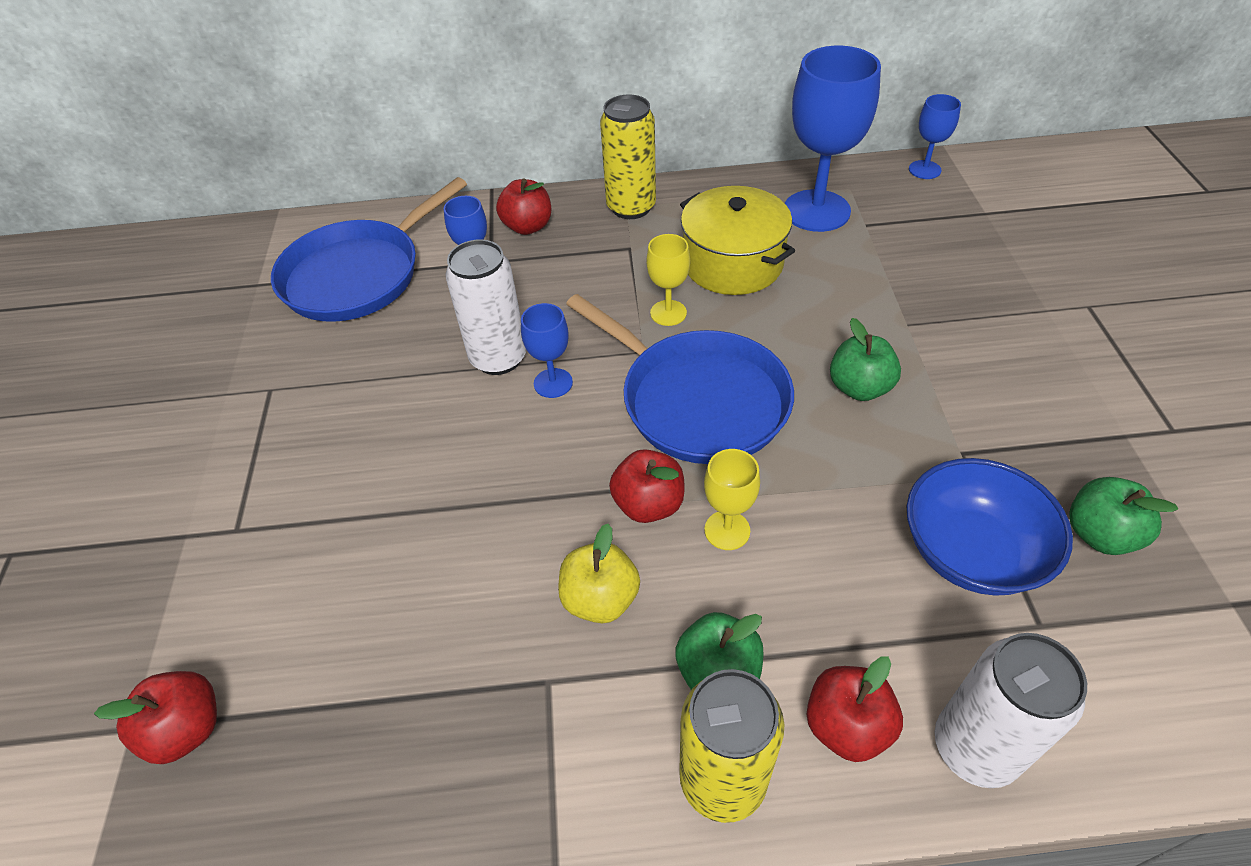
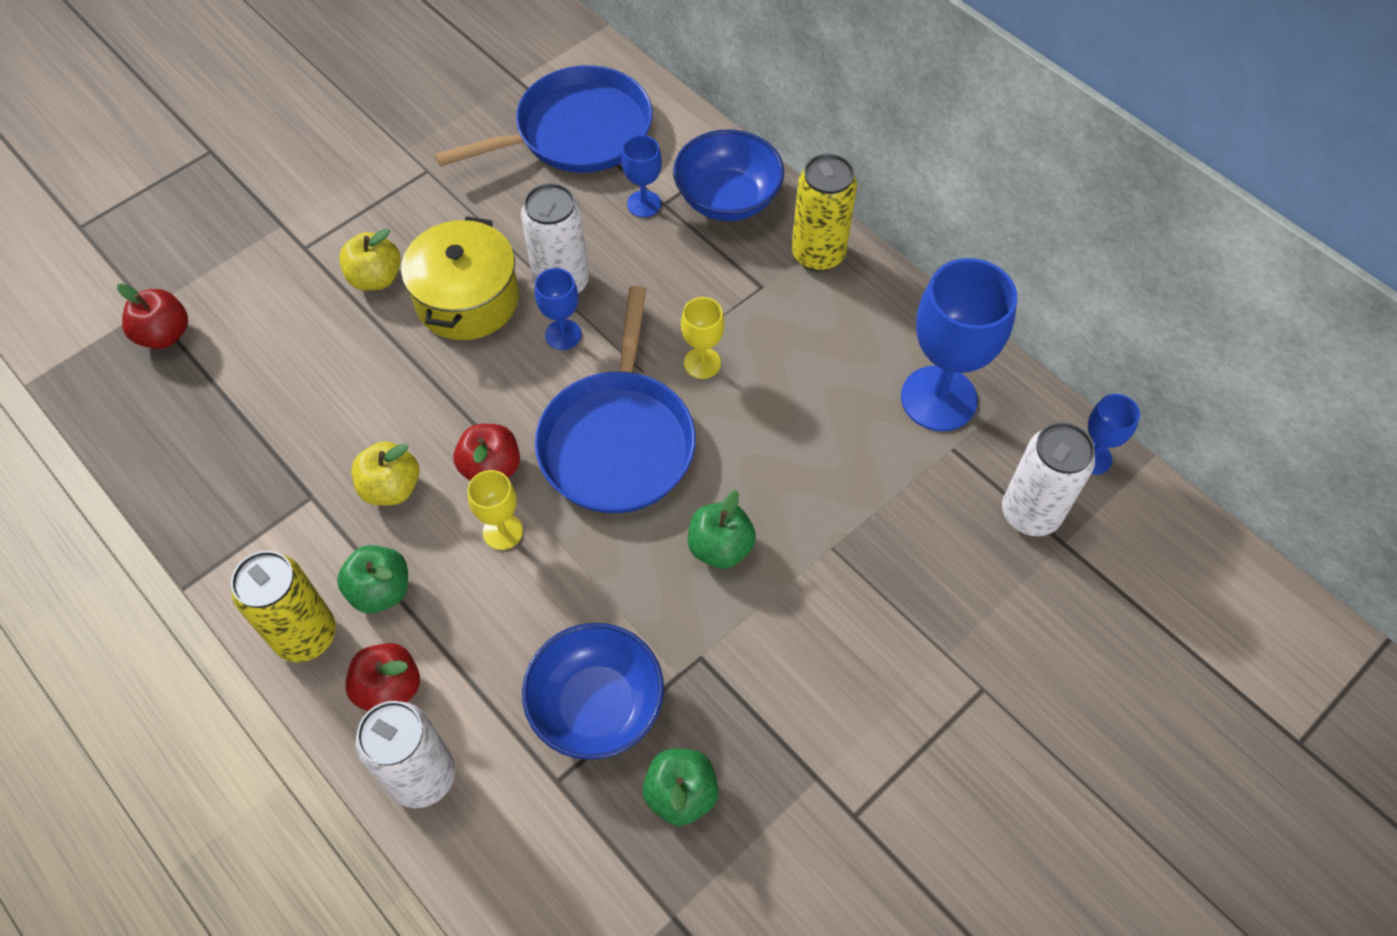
camera: 50 degrees right, 10 degrees up
blue pan [271,177,467,322] -> blue pan turned 150 degrees clockwise [435,65,653,173]
red apple [496,178,551,235] -> blue bowl [673,129,784,221]
yellow pot [680,186,795,295] -> yellow pot moved to [401,216,519,340]
none -> yellow apple [339,228,401,290]
none -> white can [1002,422,1095,536]

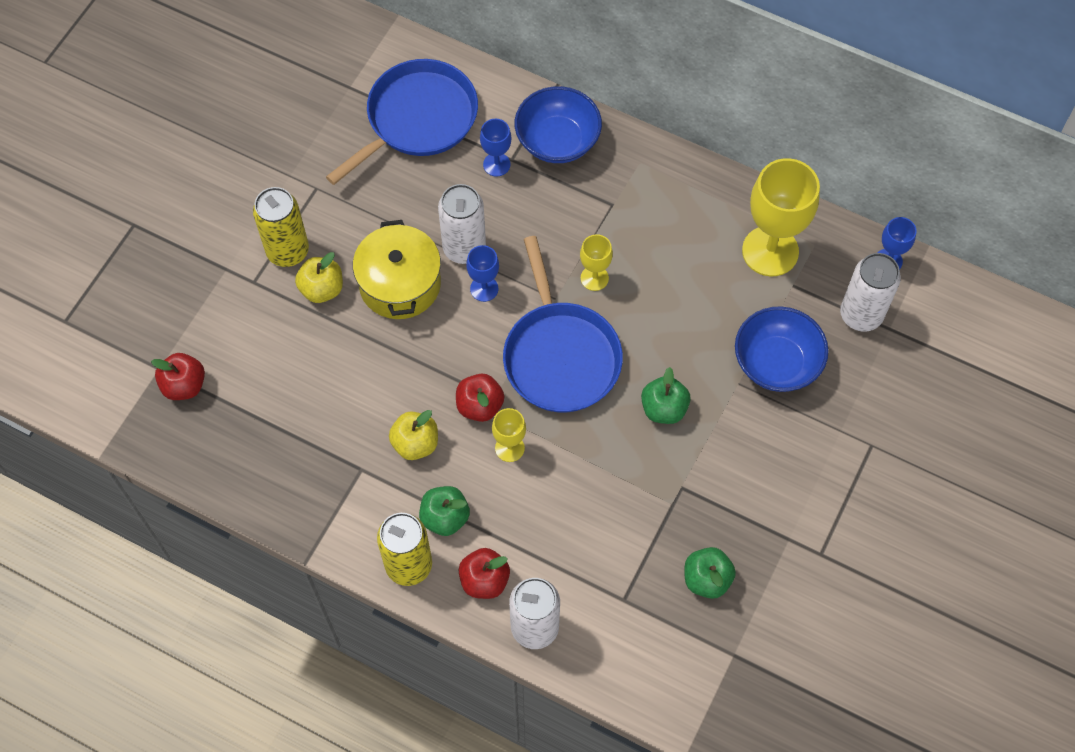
camera: 20 degrees left, 5 degrees up
blue bowl [522,623,664,760] -> blue bowl moved to [735,306,829,392]
yellow can [792,154,857,272] -> yellow can moved to [253,187,309,267]
blue goblet [901,258,1017,431] -> yellow goblet [742,158,820,276]

